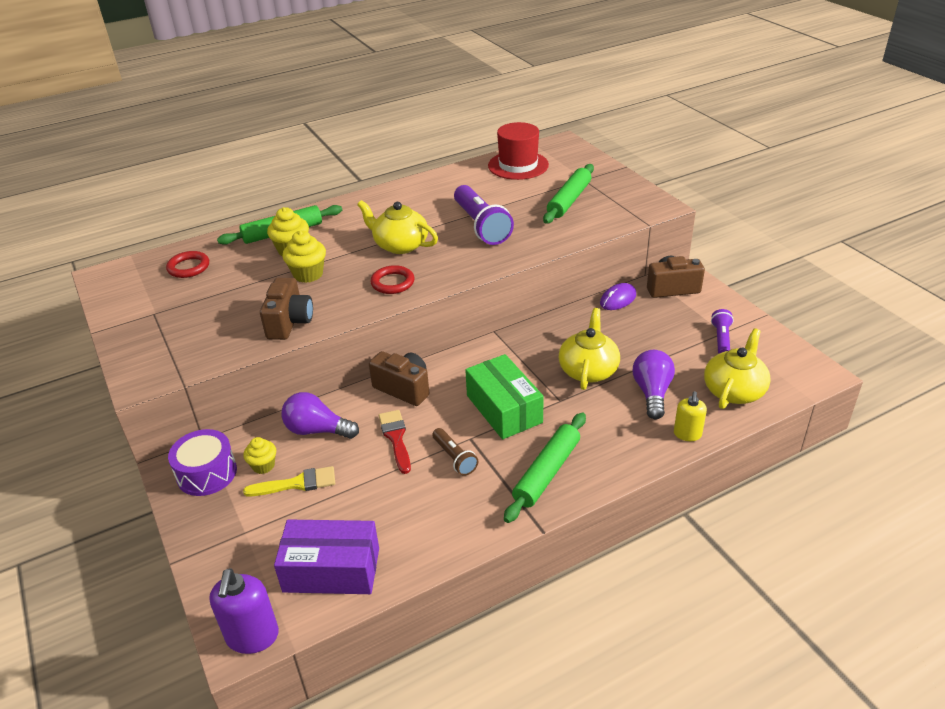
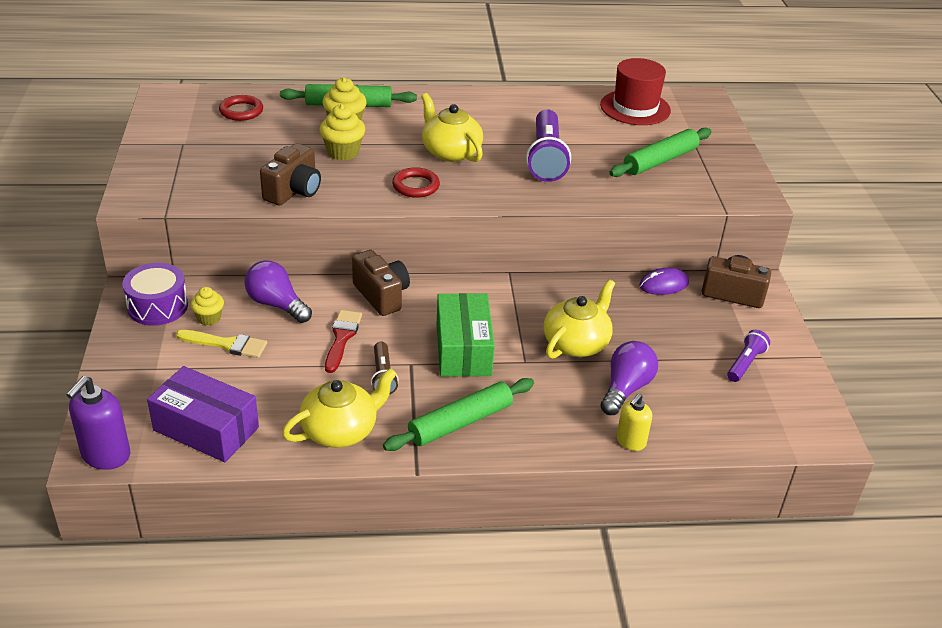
camera: 20 degrees right, 0 degrees up
yellow teapot [704,328,771,409] -> yellow teapot moved to [282,368,397,448]

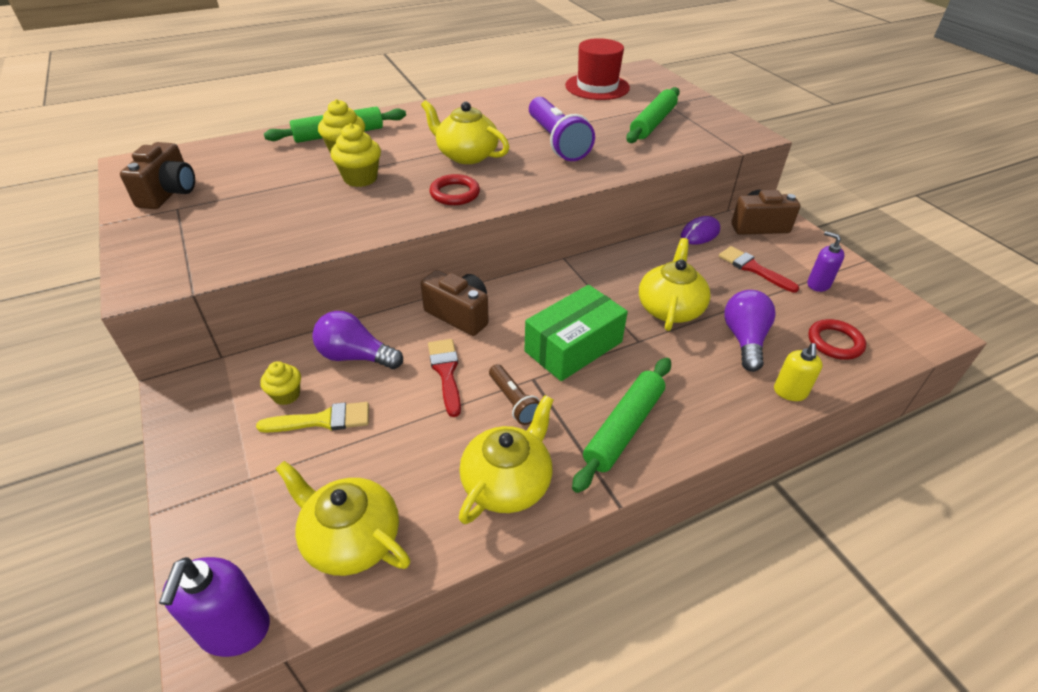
camera: 20 degrees left, 5 degrees up
purple drum [122,263,188,326] -> none
purple box [147,366,259,462] -> yellow teapot [276,461,410,576]
red ring [219,95,263,121] -> red ring moved to [808,319,866,360]
brown camera [260,143,321,206] -> brown camera moved to [120,142,195,209]
green box [437,293,495,377] -> green box turned 75 degrees clockwise [524,285,628,381]
purple flashlight [727,330,770,382] -> purple soap dispenser [807,231,844,292]
none -> red brush [719,246,799,293]

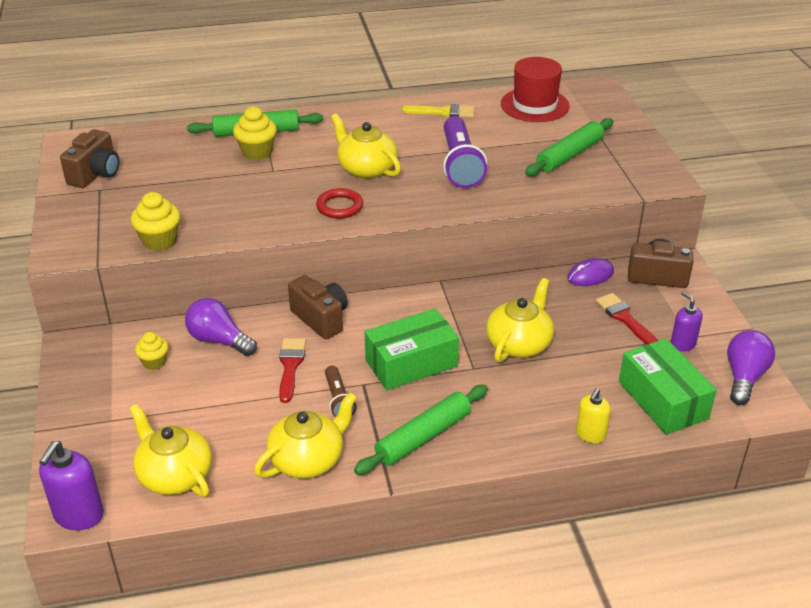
camera: 15 degrees right, 5 degrees down
yellow brush [256,402,369,433] -> yellow brush moved to [402,104,475,118]
yellow cupcake [331,123,381,187] -> yellow cupcake moved to [131,192,180,251]
purple light bulb [724,290,776,372] -> purple light bulb moved to [727,330,775,405]
red ring [808,319,866,360] -> green box [619,339,717,435]

